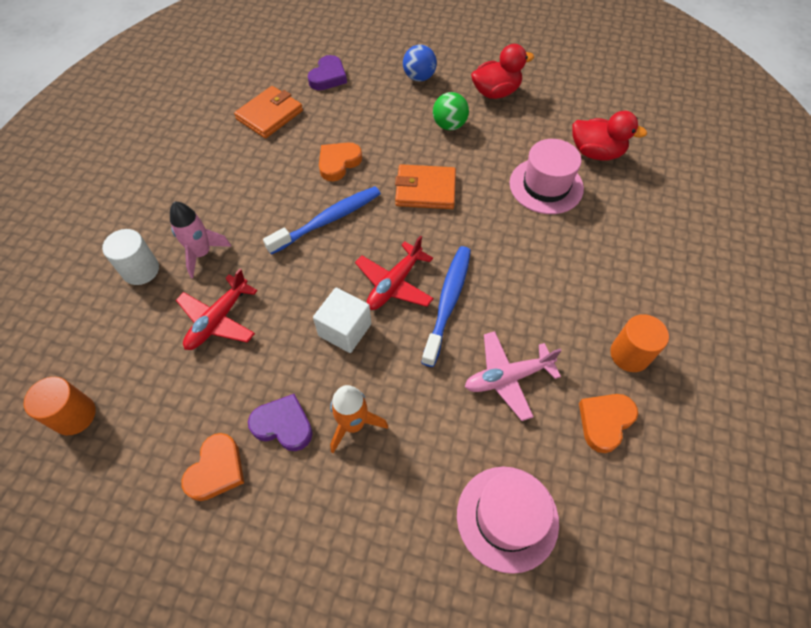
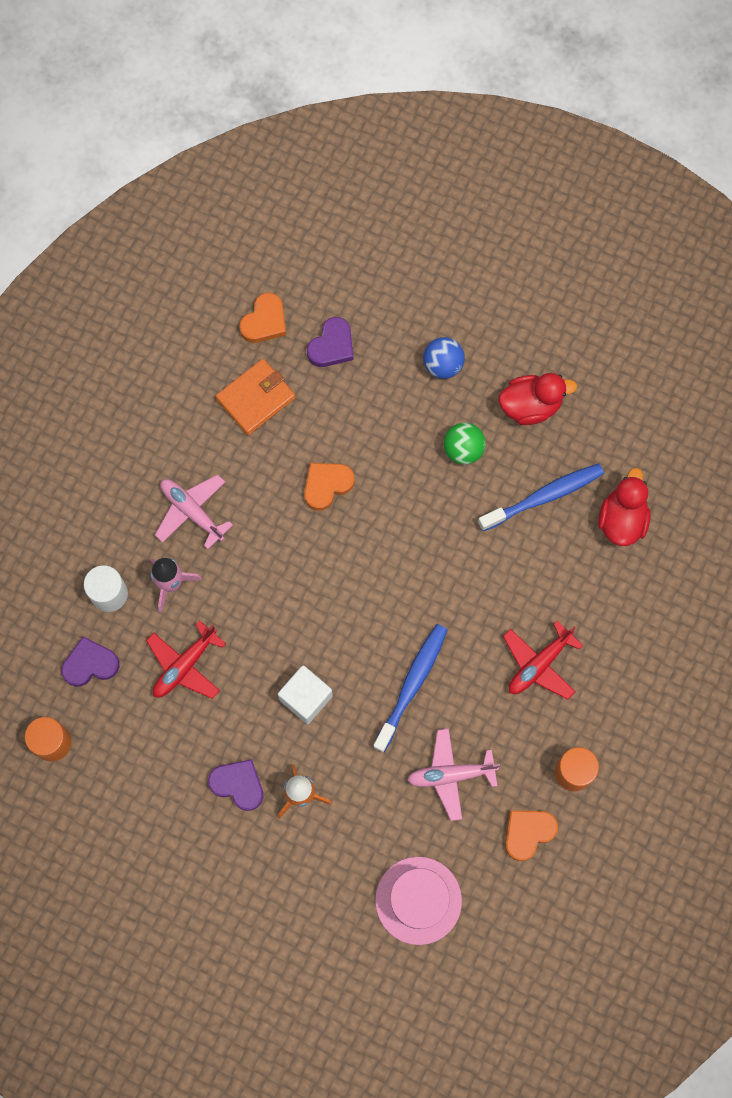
camera: 10 degrees right, 15 degrees up
orange heart [181,433,244,501] -> orange heart moved to [239,293,286,343]
blue toothbrush [263,186,381,255] -> blue toothbrush moved to [478,463,604,531]
red plane [355,236,434,310] -> red plane moved to [503,620,583,700]
orange wallet [395,164,456,209] -> none
pink hat [509,139,584,214] -> none
red duck [572,111,647,161] -> red duck turned 105 degrees counterclockwise [598,468,651,546]
none -> purple heart [61,637,120,687]
none -> pink plane [155,475,233,549]

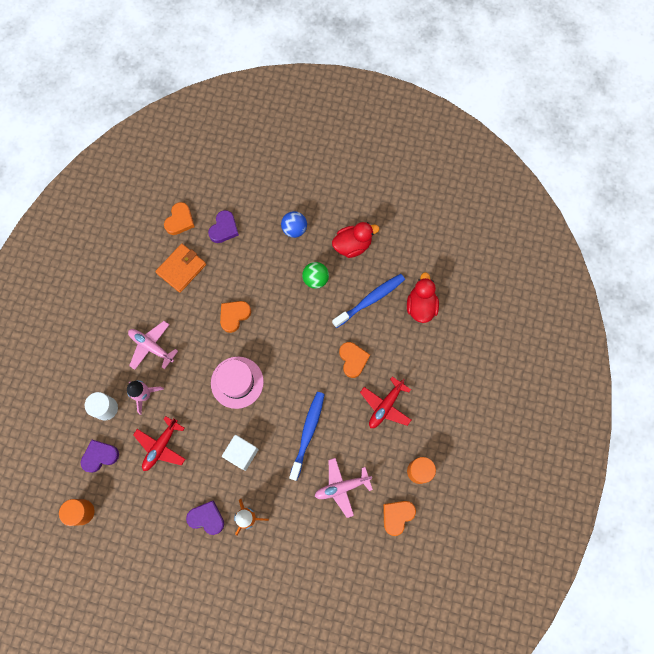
camera: 10 degrees left, 0 degrees up
pink hat [375,857,462,945] -> pink hat moved to [211,357,264,409]
none -> orange heart [339,342,370,378]

